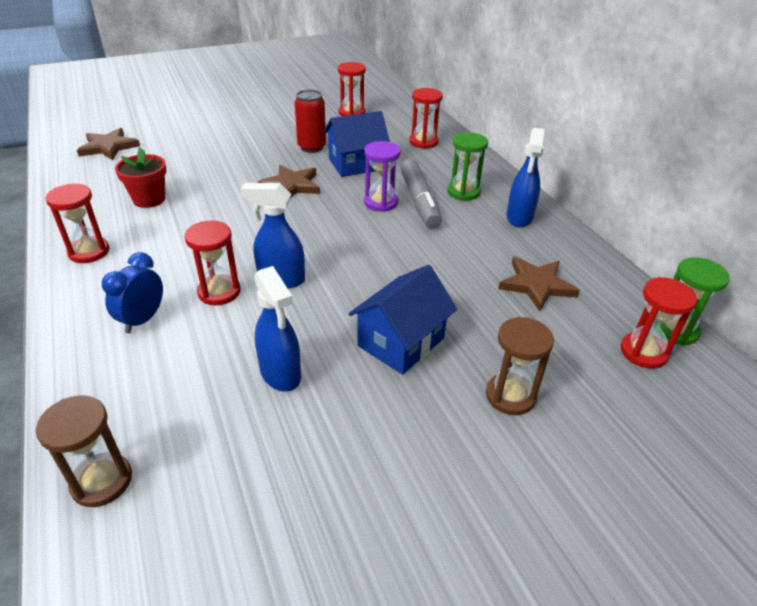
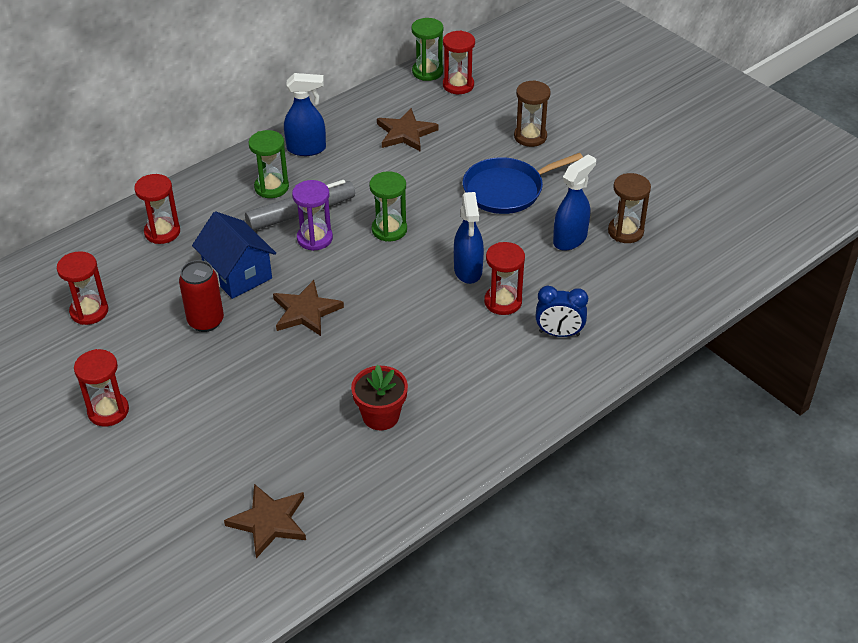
camera: 105 degrees left, 5 degrees up
brown hourglass [36,395,132,507] -> brown hourglass moved to [608,173,651,243]
red hourglass [45,184,110,263] -> red hourglass moved to [74,349,129,426]
blue house [349,265,457,375] -> blue pan [463,153,583,214]
none -> green hourglass [369,171,407,242]

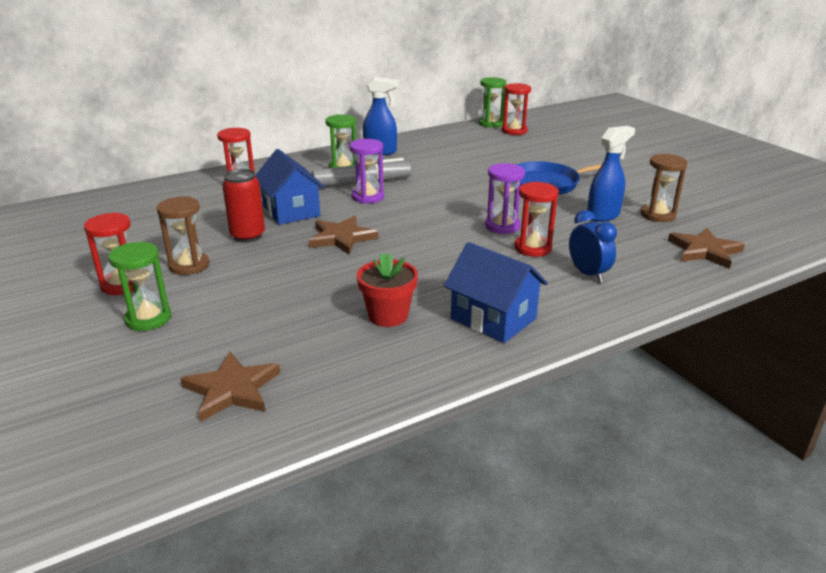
camera: 10 degrees right, 15 degrees down
red hourglass [57,251,108,325] -> none
green hourglass [369,171,407,242] -> green hourglass moved to [108,242,171,331]
brown star [377,108,438,152] -> brown star moved to [668,228,745,269]
blue spray bottle [454,192,484,284] -> purple hourglass [485,163,525,234]
brown hourglass [514,80,551,147] -> brown hourglass moved to [157,196,209,275]
blue clock [536,286,588,337] -> blue clock turned 135 degrees counterclockwise [569,210,617,282]
none -> blue house [444,242,548,343]

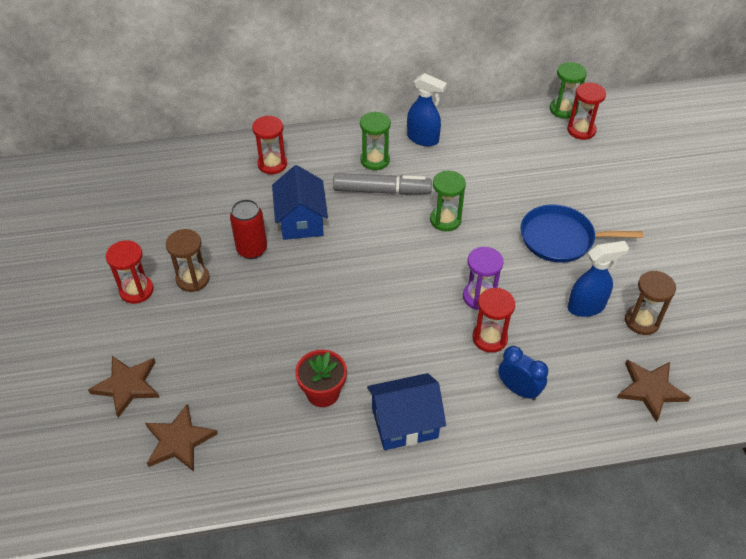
camera: 20 degrees right, 20 degrees up
green hourglass [108,242,171,331] -> green hourglass moved to [430,171,466,231]
brown star [309,216,378,255] -> brown star moved to [88,356,159,418]
purple hourglass [349,139,384,204] -> none
blue house [444,242,548,343] -> blue house turned 75 degrees counterclockwise [367,373,446,450]
blue clock [569,210,617,282] -> blue clock turned 45 degrees counterclockwise [498,346,548,401]

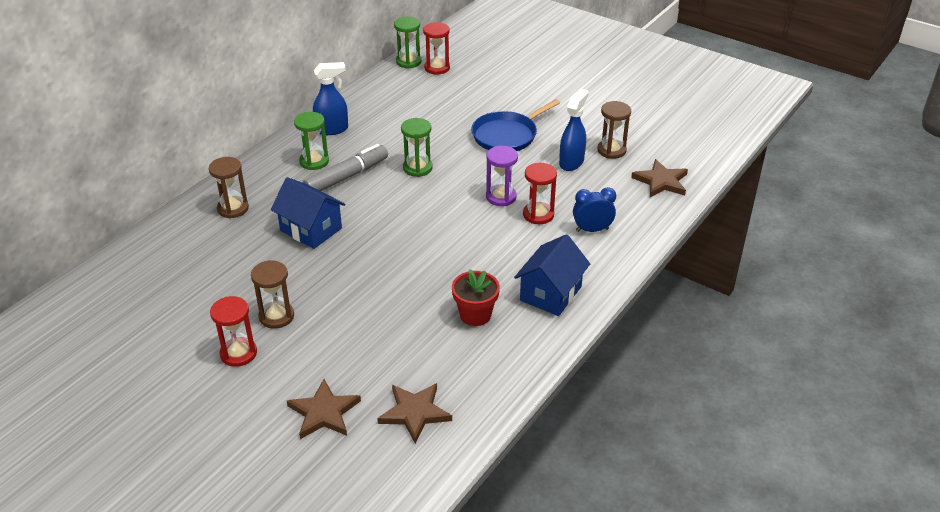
camera: 45 degrees left, 10 degrees down
red can [230,199,267,259] -> none
red hourglass [252,116,287,174] -> brown hourglass [209,157,249,218]

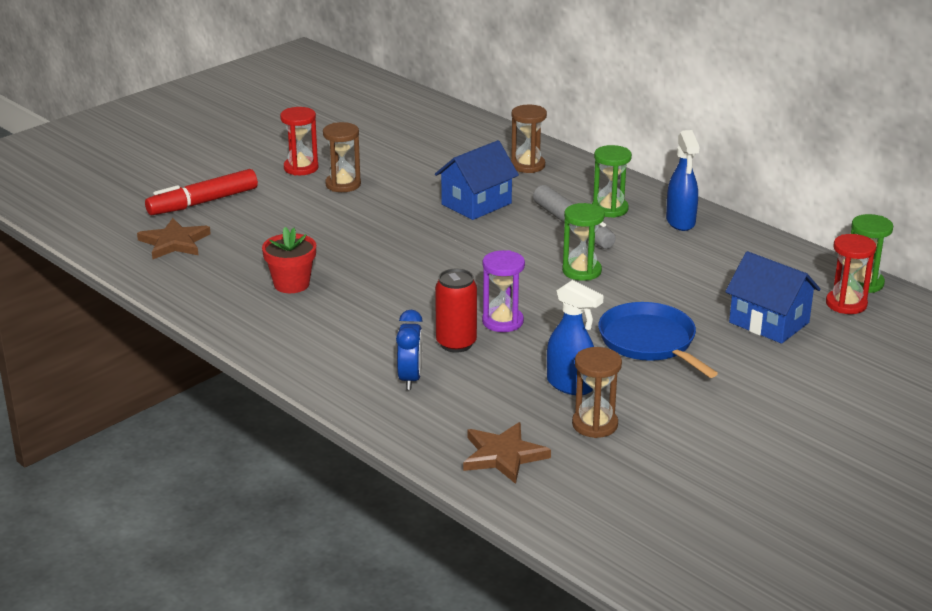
camera: 100 degrees right, 10 degrees down
brown star [287,379,361,439] -> red marker [145,169,258,215]
blue house [514,234,590,316] -> blue house moved to [725,251,821,344]
red hourglass [523,163,557,224] -> red can [435,268,477,353]

